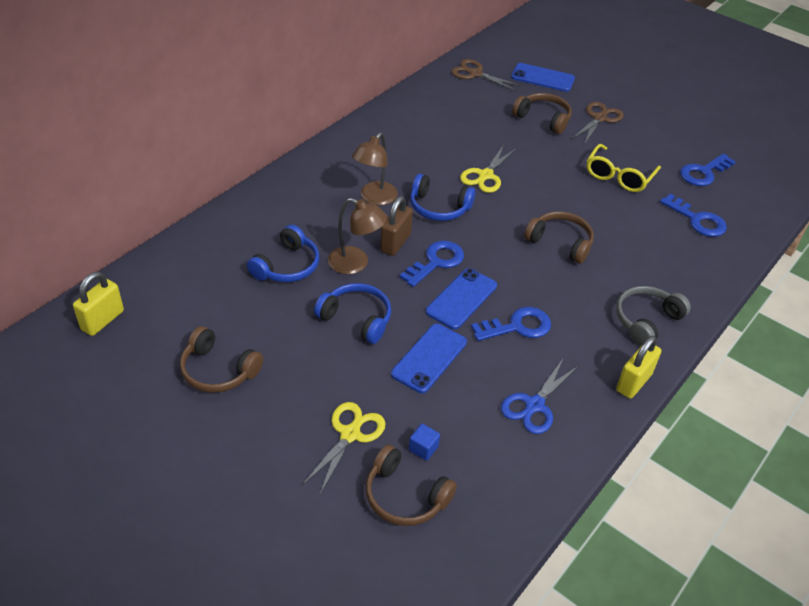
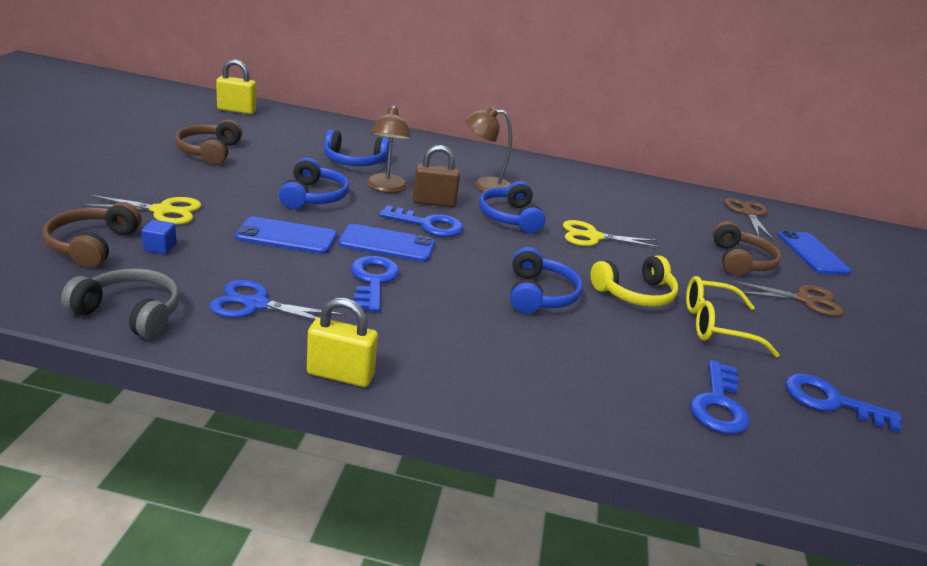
camera: 60 degrees right, 15 degrees down
blue key [471,307,551,341] -> blue key turned 135 degrees counterclockwise [351,256,400,312]
brown headphones [524,211,594,264] -> blue headphones [510,247,583,313]
grey headphones [616,286,691,346] -> grey headphones moved to [61,268,180,339]
none -> yellow headphones [591,255,678,307]

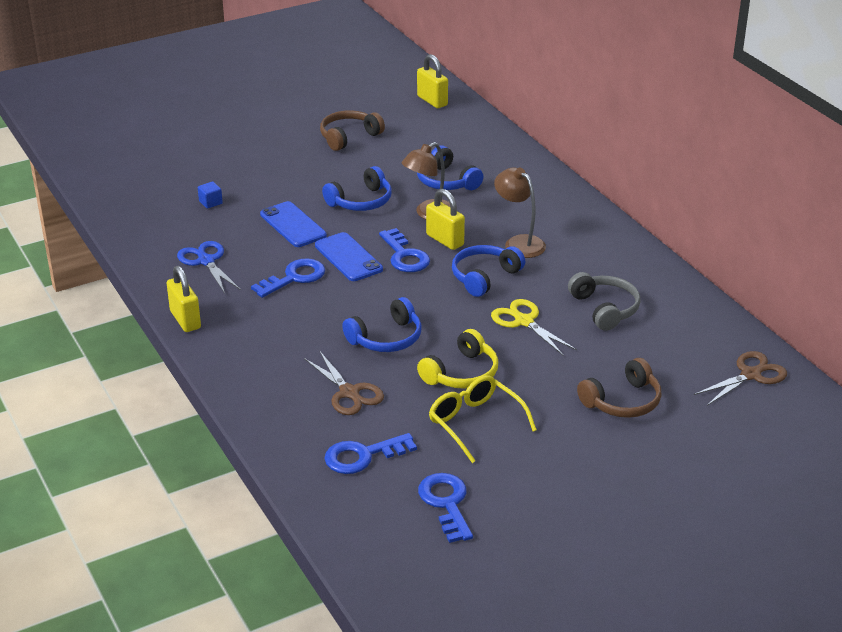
camera: 55 degrees right, 5 degrees up
brown headphones [43,202,141,268] -> none
grey headphones [61,268,180,339] -> grey headphones moved to [568,272,641,331]
yellow scissors [82,195,201,225] -> none
brown padlock [413,145,460,207] -> yellow padlock [426,189,465,250]
yellow headphones [591,255,678,307] -> yellow headphones turned 75 degrees counterclockwise [417,329,498,389]
brown scissors [733,281,844,317] -> brown scissors moved to [304,352,384,415]
blue phone [778,231,851,275] -> none

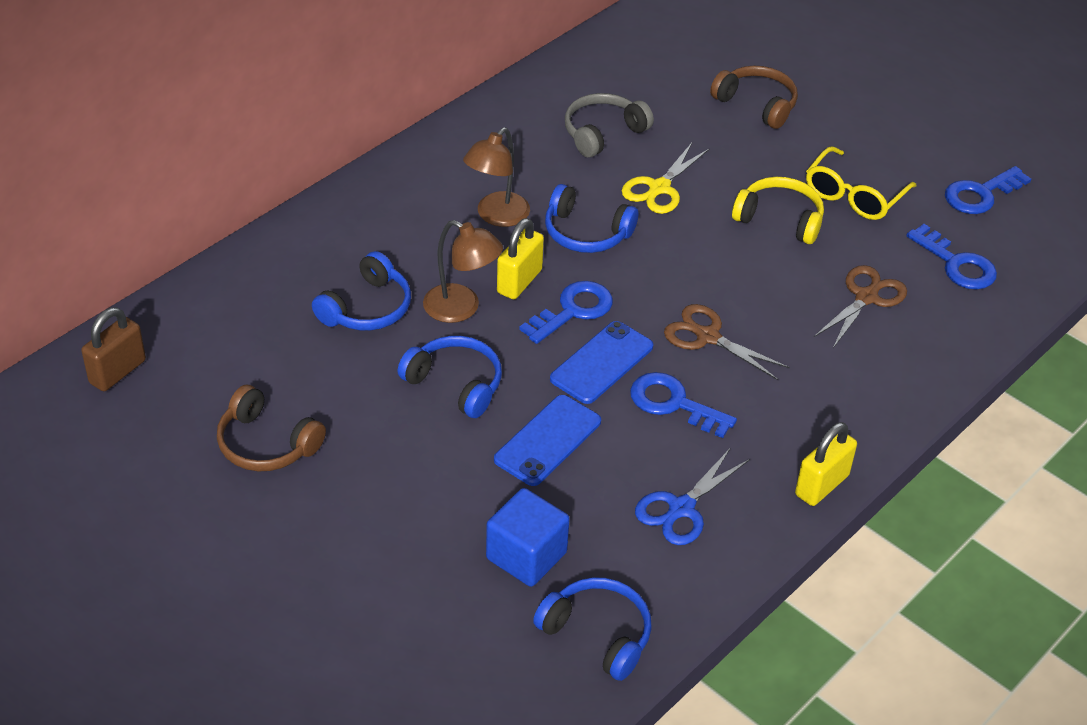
camera: 110 degrees left, 10 degrees up
blue cube [198,182,223,209] -> blue cube [486,488,570,587], size x2.04
blue headphones [342,297,422,352] -> blue headphones moved to [533,577,652,681]
yellow padlock [417,54,448,108] -> brown padlock [81,307,146,391]
brown scissors [694,351,787,406] -> brown scissors moved to [664,304,790,380]

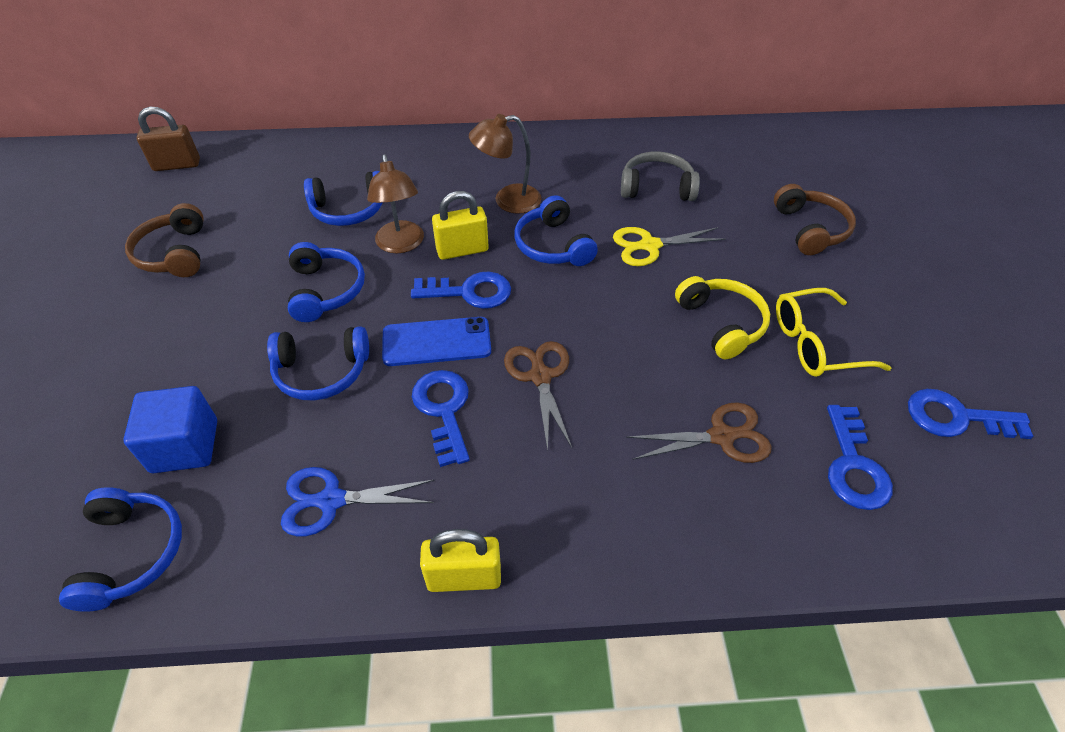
camera: 45 degrees right, 5 degrees up
blue phone [494,395,601,486] -> blue headphones [267,326,369,400]

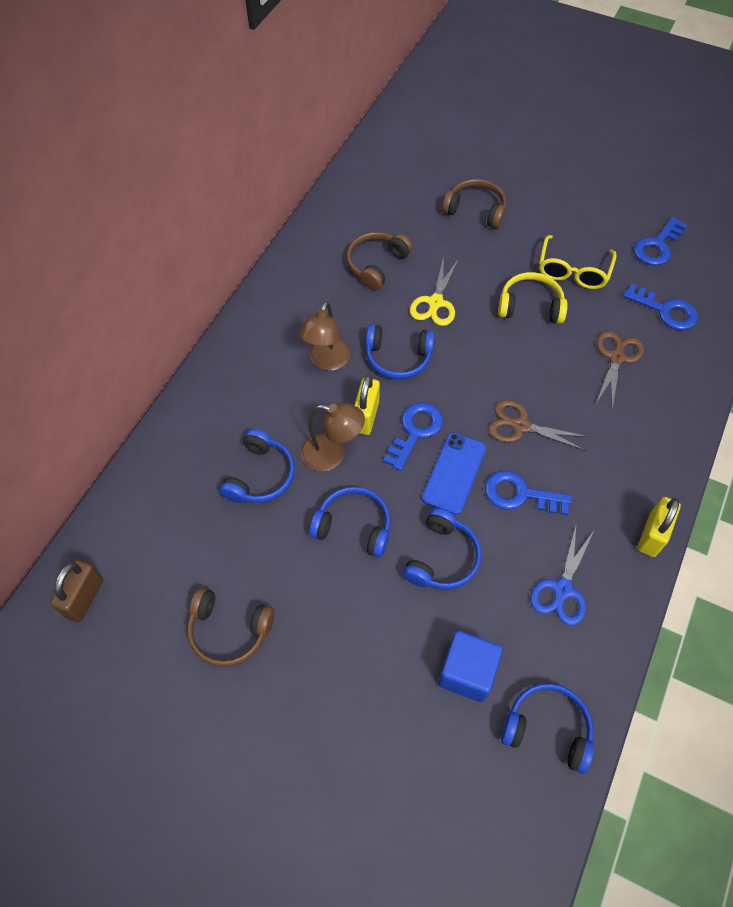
camera: 60 degrees left, 10 degrees up
grey headphones [621,151,700,201] -> brown headphones [346,232,413,290]

